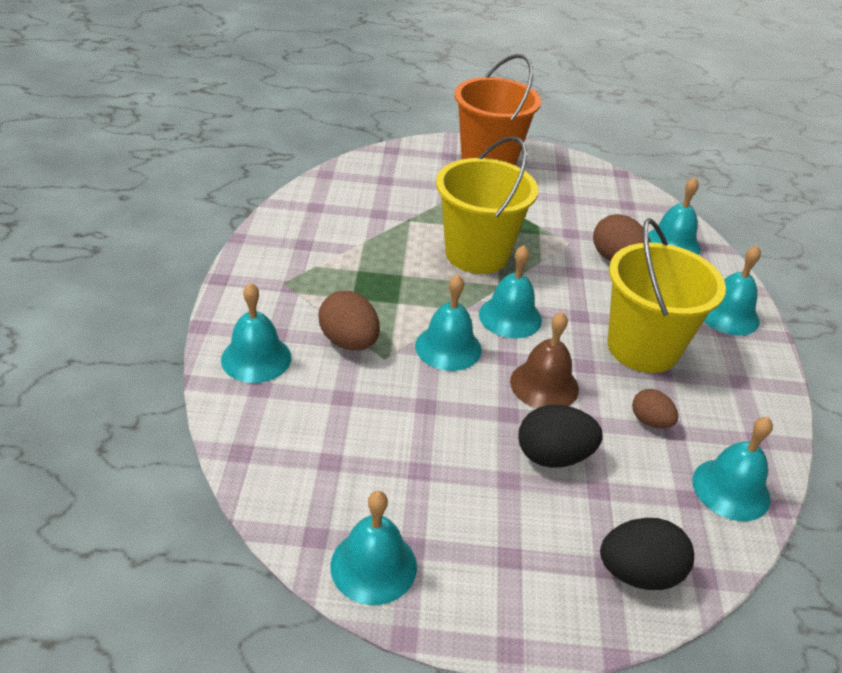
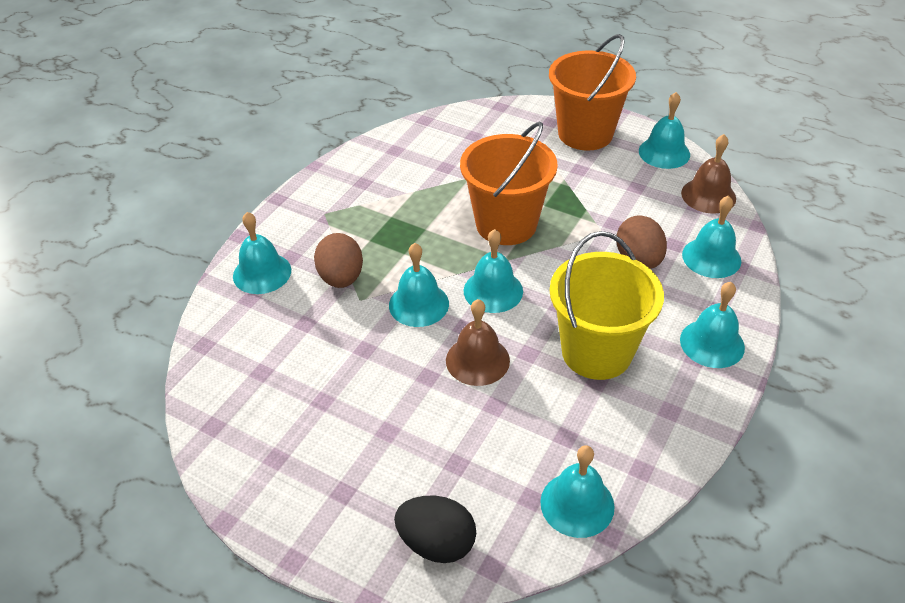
camera: 30 degrees right, 5 degrees up
turquoise bell [330,491,417,605] -> turquoise bell moved to [639,92,690,169]
yellow bucket [436,136,538,274] -> orange bucket [460,122,558,245]
black egg [518,405,603,468] -> none
brown egg [632,389,678,429] -> none
none -> brown bell [681,134,736,214]

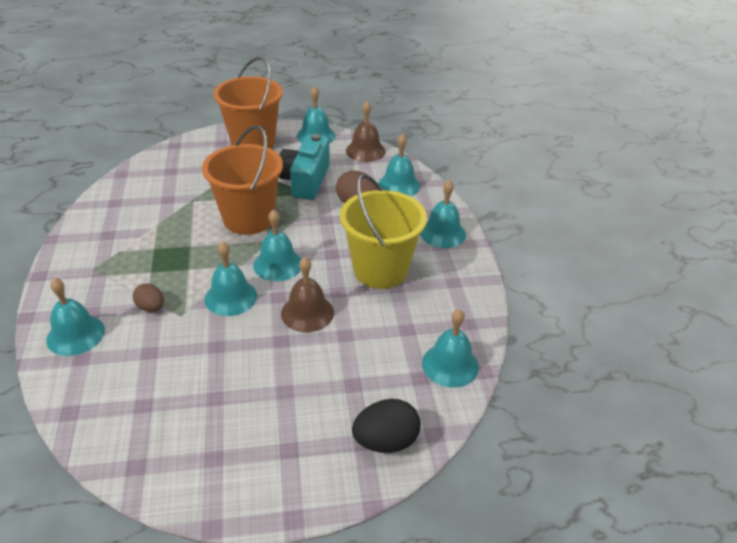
camera: 40 degrees left, 5 degrees down
brown egg [314,233,363,288] -> brown egg [133,283,164,312], size x0.62
none -> turquoise camera [279,134,330,200]

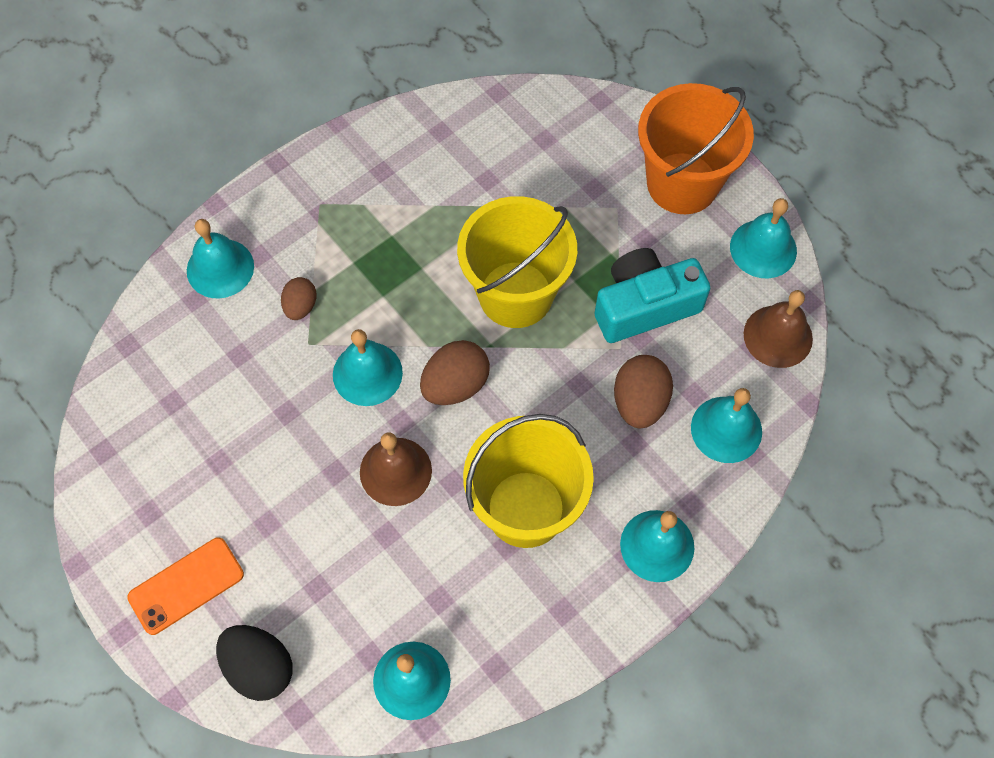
camera: 60 degrees right, 25 degrees up
orange bucket [202,125,283,235] -> yellow bucket [457,196,577,328]
turquoise bell [253,209,301,281] -> brown egg [420,340,490,405]
none -> orange phone [127,537,244,635]

